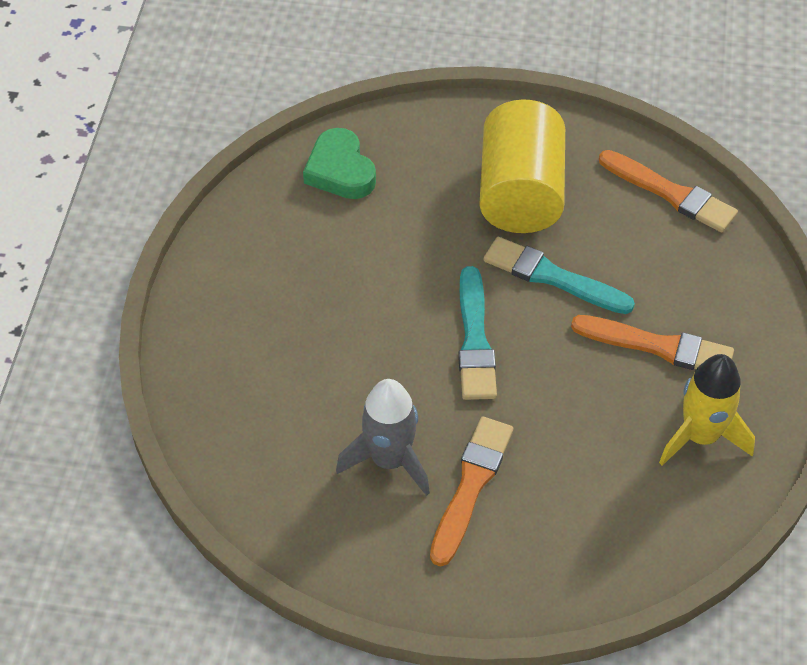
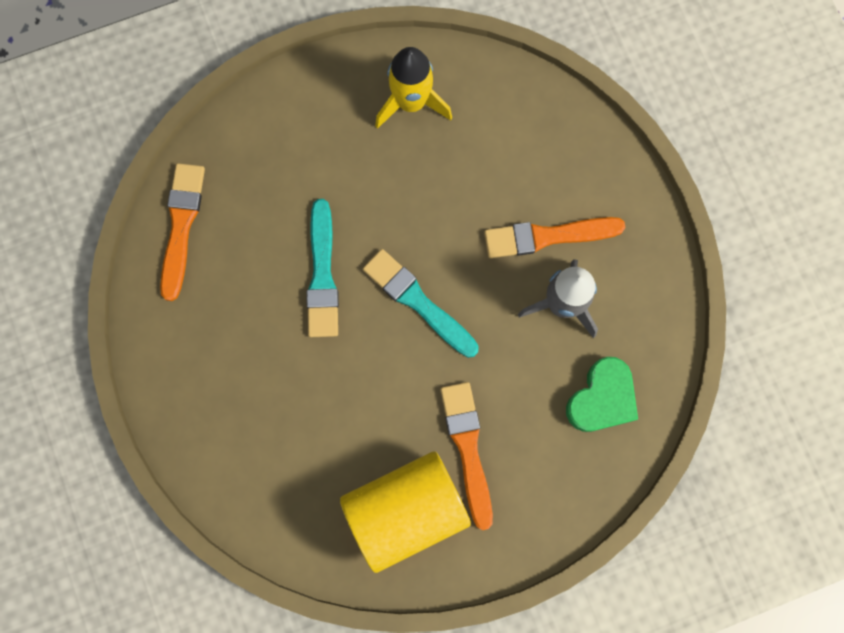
camera: 120 degrees left, 25 degrees up
green heart [303,128,376,199] -> green heart moved to [566,357,638,432]
turquoise brush [458,266,497,400] -> turquoise brush turned 105 degrees counterclockwise [363,249,479,358]
yellow cylinder [479,99,565,233] -> yellow cylinder moved to [340,451,471,573]
orange brush [571,315,734,370] -> orange brush moved to [440,382,493,530]

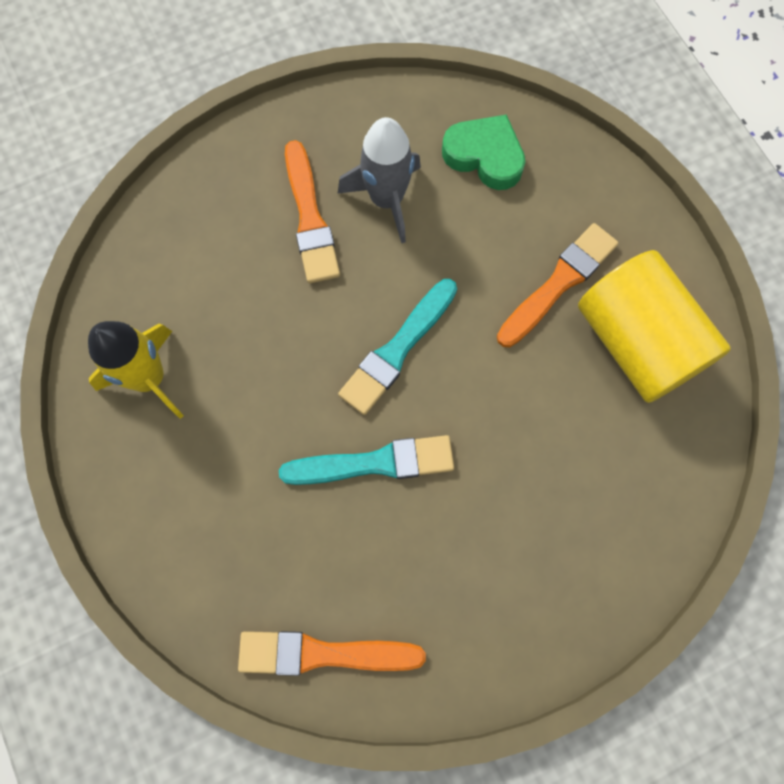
camera: 95 degrees left, 5 degrees down
orange brush [440,382,493,530] -> orange brush turned 150 degrees clockwise [497,223,619,347]

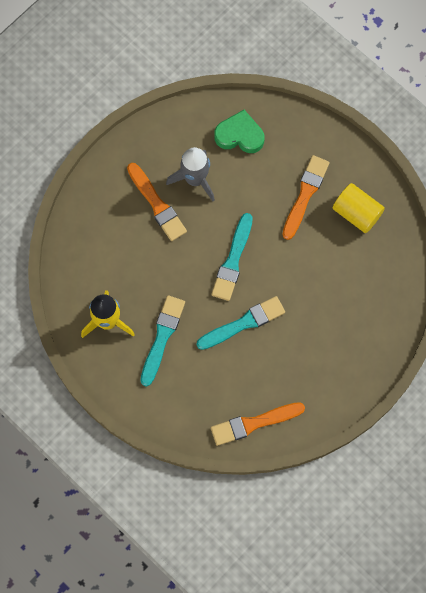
camera: 20 degrees left, 0 degrees up
yellow cylinder [578,250,731,403] -> yellow cylinder [333,183,385,233], size x0.64
none -> turquoise brush [141,295,185,387]

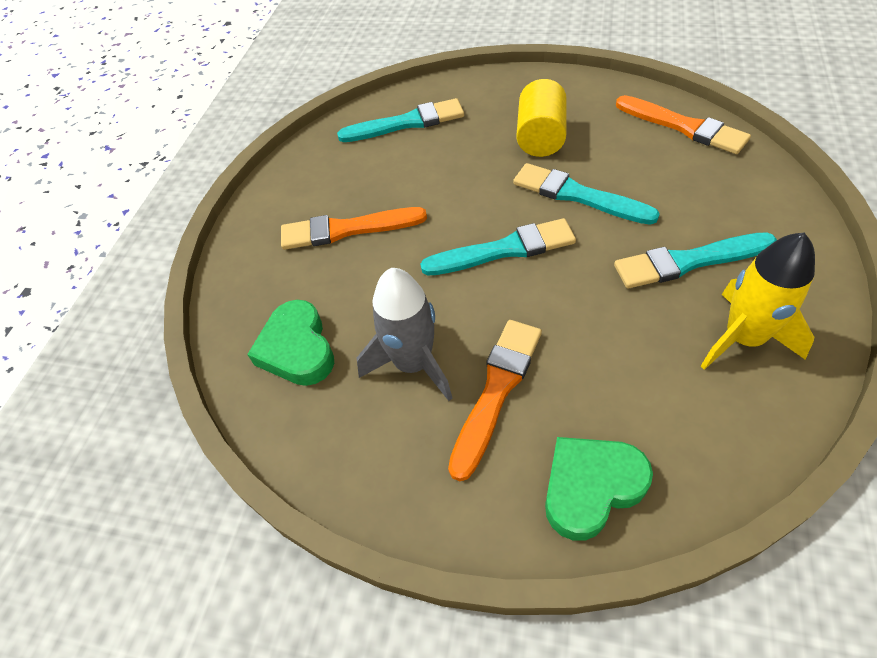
camera: 115 degrees left, 20 degrees down
yellow cylinder [333,183,385,233] -> yellow cylinder moved to [517,79,567,157]
none -> turquoise brush [337,98,464,142]
none -> green heart [545,437,653,541]

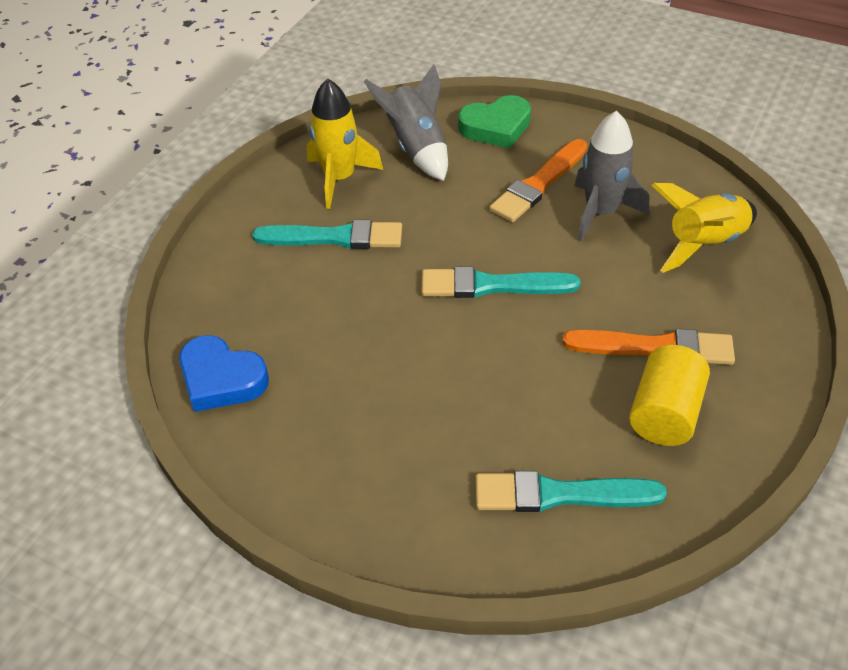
camera: 170 degrees left, 5 degrees down
green heart [247,300,334,386] -> yellow rocket [652,183,757,273]
turquoise brush [513,163,660,225] -> none
yellow cylinder [517,79,567,157] -> yellow cylinder moved to [629,345,710,446]
orange brush [616,95,751,154] -> blue heart [179,335,269,412]
none -> grey rocket [364,64,448,181]

